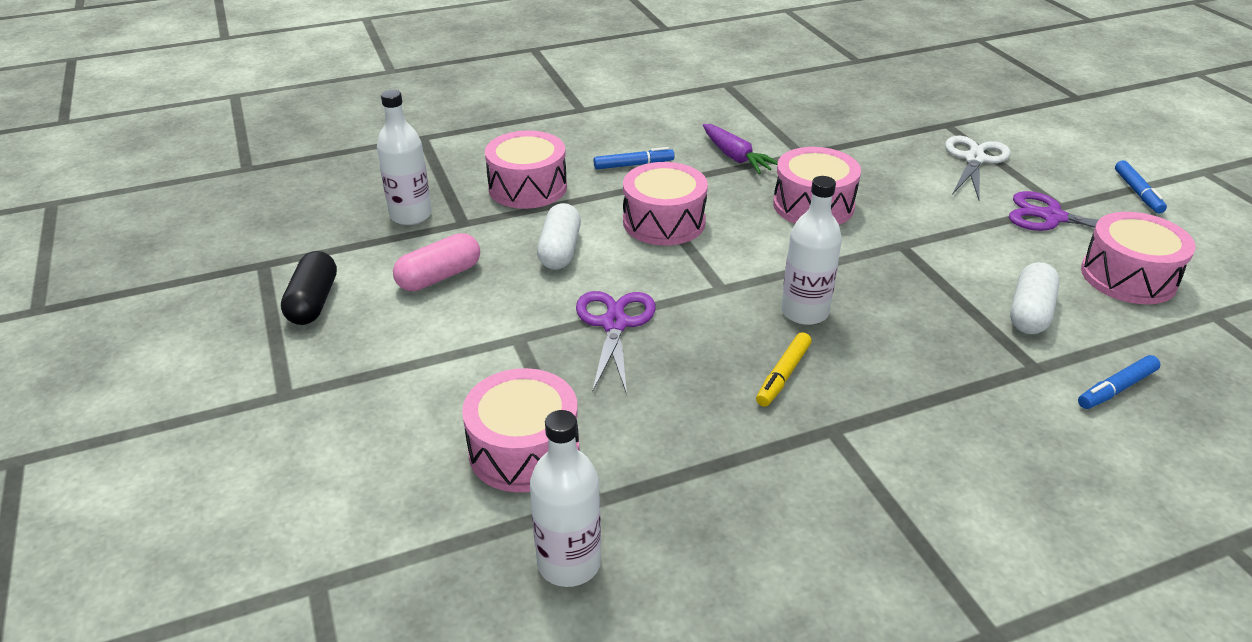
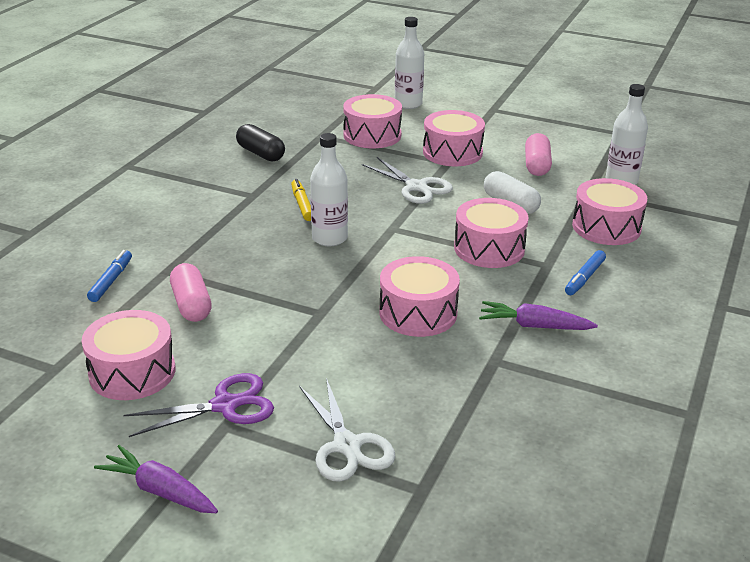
camera: 135 degrees right, 5 degrees down
black capsule [281,251,337,325] -> black capsule moved to [236,124,285,162]
white bottle [530,410,601,587] -> white bottle moved to [395,17,424,109]
purple scissors [576,291,656,394] -> white scissors [362,157,453,204]
white capsule [1010,262,1060,334] -> pink capsule [170,263,212,322]
blue marker [1115,160,1167,214] -> purple carrot [94,445,218,513]
none -> pink drum [423,110,485,166]

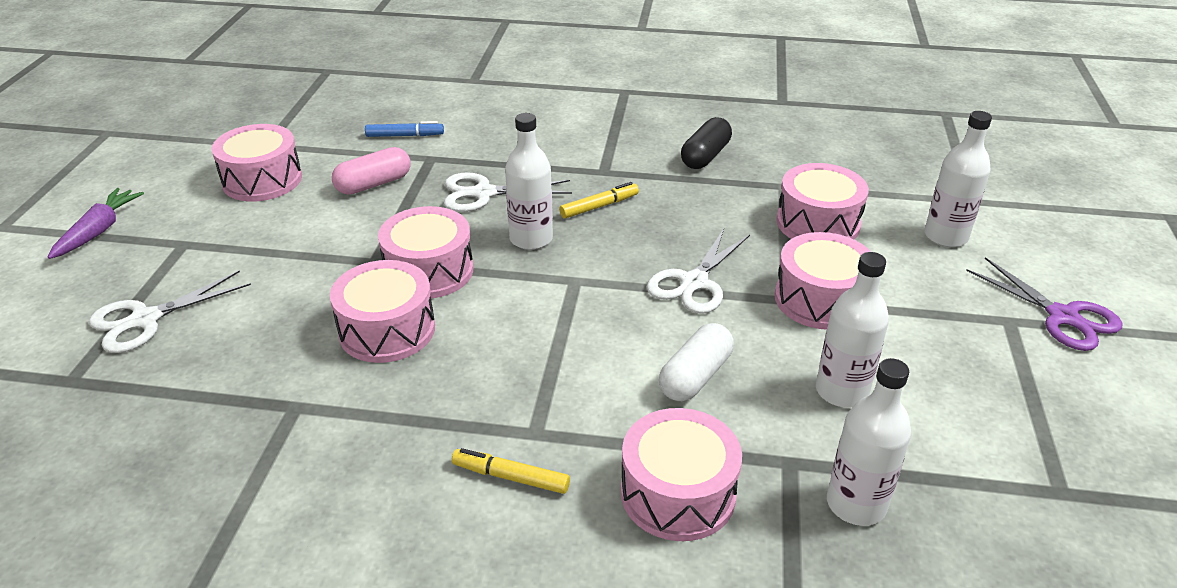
camera: 75 degrees right, 5 degrees up
purple scissors [123,373,274,437] -> purple scissors moved to [966,257,1123,351]
pink drum [454,198,529,268] -> pink drum moved to [378,206,473,299]
purple carrot [479,301,598,330] -> none
pink capsule [525,133,552,176] -> white bottle [816,252,889,408]
blue marker [565,250,606,295] -> yellow marker [452,448,570,494]
none -> white scissors [444,172,572,212]

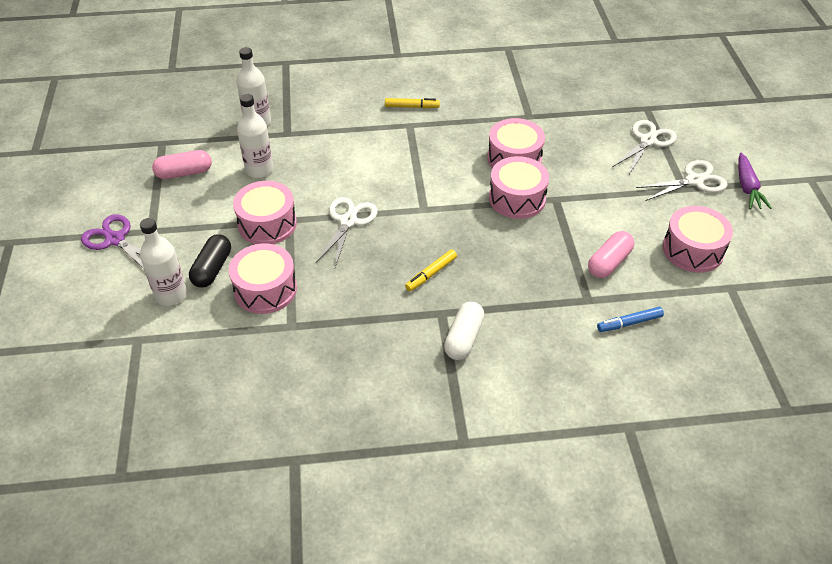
camera: 165 degrees right, 10 degrees up
white scissors [444,172,572,212] -> white scissors moved to [636,160,728,201]
white bottle [505,113,553,250] -> none
pink drum [621,408,742,541] -> none
white capsule [659,323,734,401] -> white capsule moved to [444,302,485,360]
black capsule [681,117,732,169] -> black capsule moved to [189,234,231,288]
none -> pink capsule [152,150,212,179]

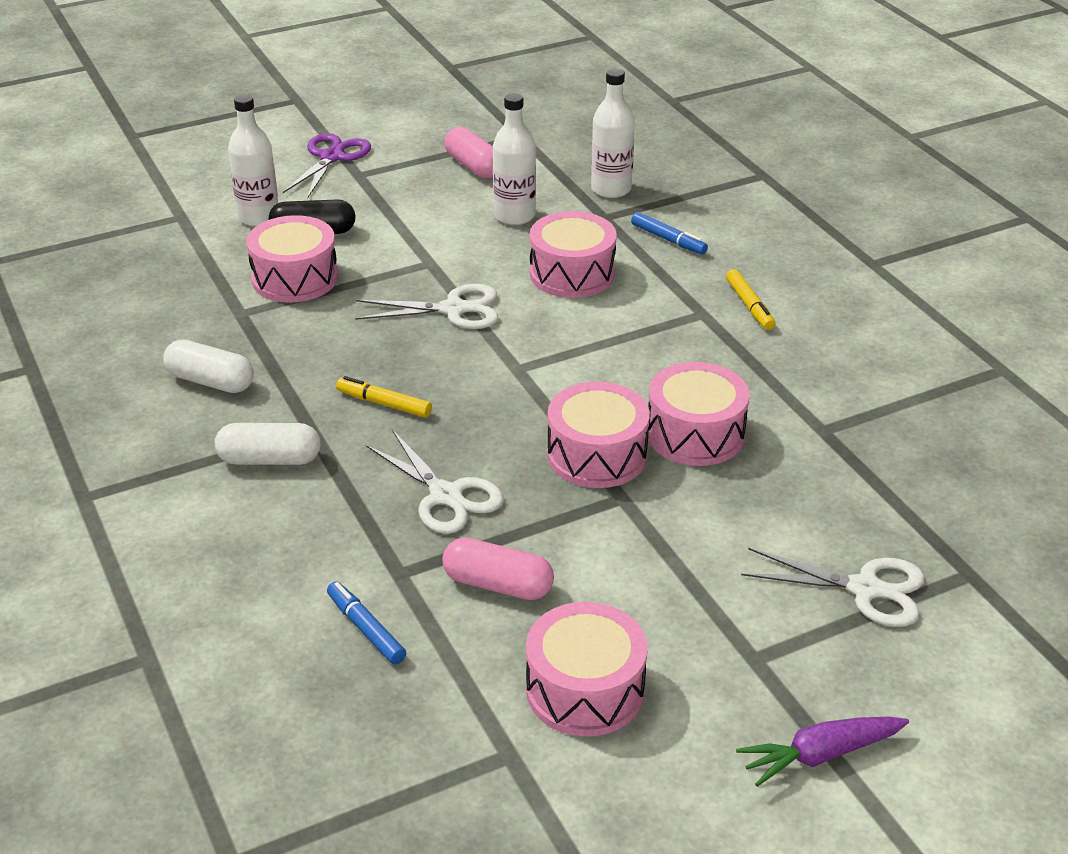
camera: 70 degrees right, 10 degrees down
pink drum [233,181,297,244] -> pink drum moved to [530,211,617,298]
white scissors [636,160,728,201] -> white scissors moved to [366,431,503,534]
none -> white capsule [163,339,254,393]
none -> blue marker [631,212,708,255]

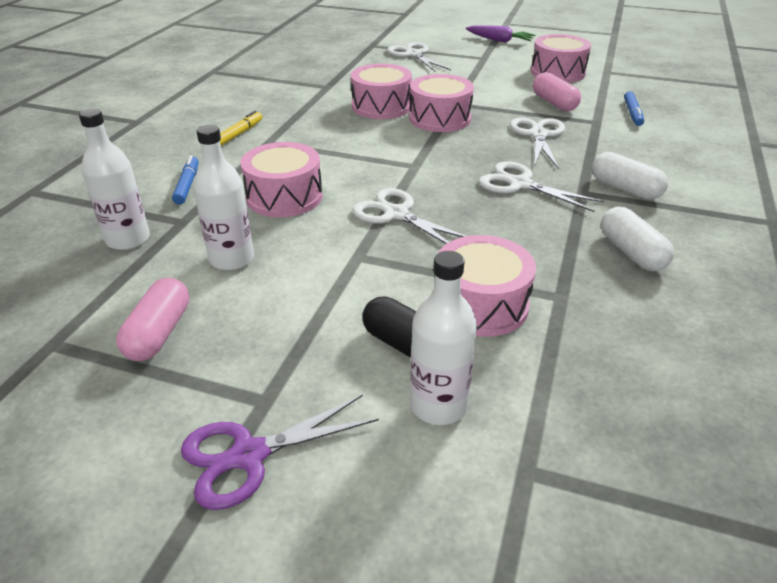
camera: 135 degrees left, 0 degrees up
yellow marker [336,376,432,417] -> white scissors [479,161,604,212]

